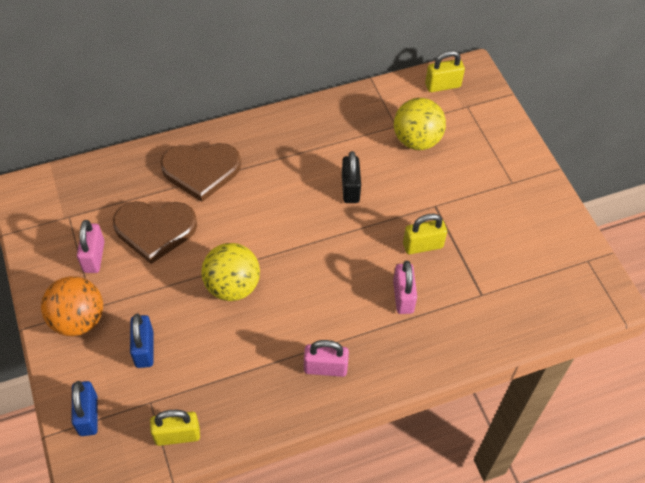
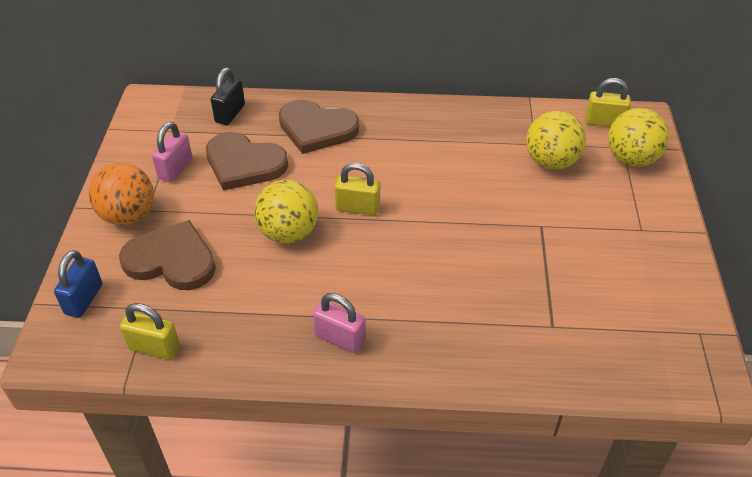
camera: 25 degrees right, 10 degrees down
blue padlock [130,314,153,368] -> brown heart [119,220,216,290]
black padlock [342,151,361,203] -> black padlock moved to [211,68,245,125]
pink padlock [393,261,417,314] -> none
yellow padlock [403,213,447,254] -> yellow padlock moved to [335,163,380,215]
none -> yellow ball [608,108,669,167]

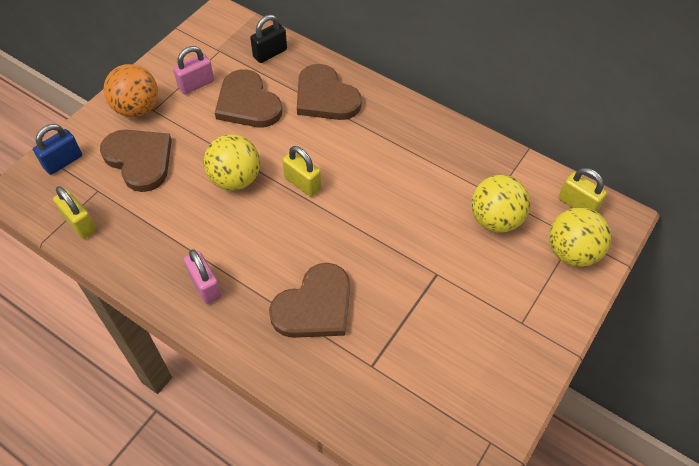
camera: 30 degrees right, 10 degrees up
none -> brown heart [269,263,350,338]

